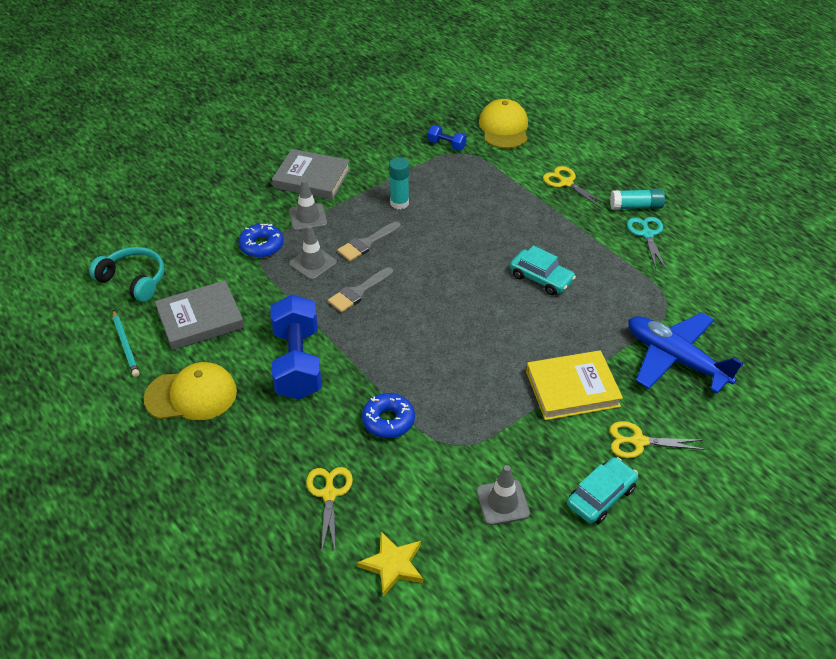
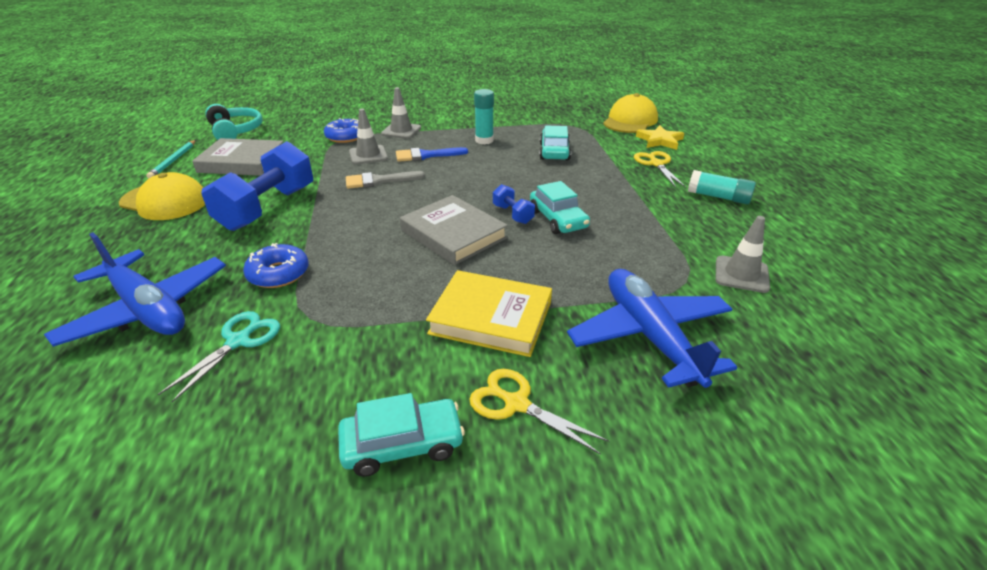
camera: 30 degrees right, 10 degrees down
grey book [272,149,350,200] -> grey book moved to [400,195,508,265]
yellow scissors [306,467,353,553] -> blue plane [44,232,226,347]
grey brush [337,222,401,261] -> blue brush [396,147,468,162]
yellow star [357,532,423,597] -> yellow star moved to [636,125,684,150]
blue dumbbell [428,125,466,151] -> blue dumbbell moved to [493,184,535,224]
grey traffic cone [477,465,530,525] -> grey traffic cone moved to [716,216,770,293]
turquoise scissors [627,217,666,269] -> turquoise scissors moved to [158,311,280,402]
none -> turquoise car [539,126,571,161]

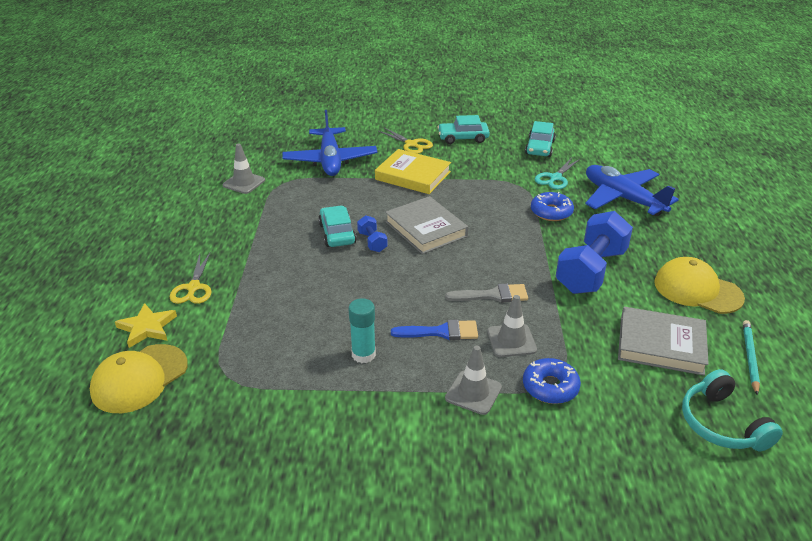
camera: 170 degrees left, 0 degrees up
turquoise car [539,126,571,161] -> turquoise car moved to [525,121,556,157]
turquoise glue stick [688,170,756,204] -> none

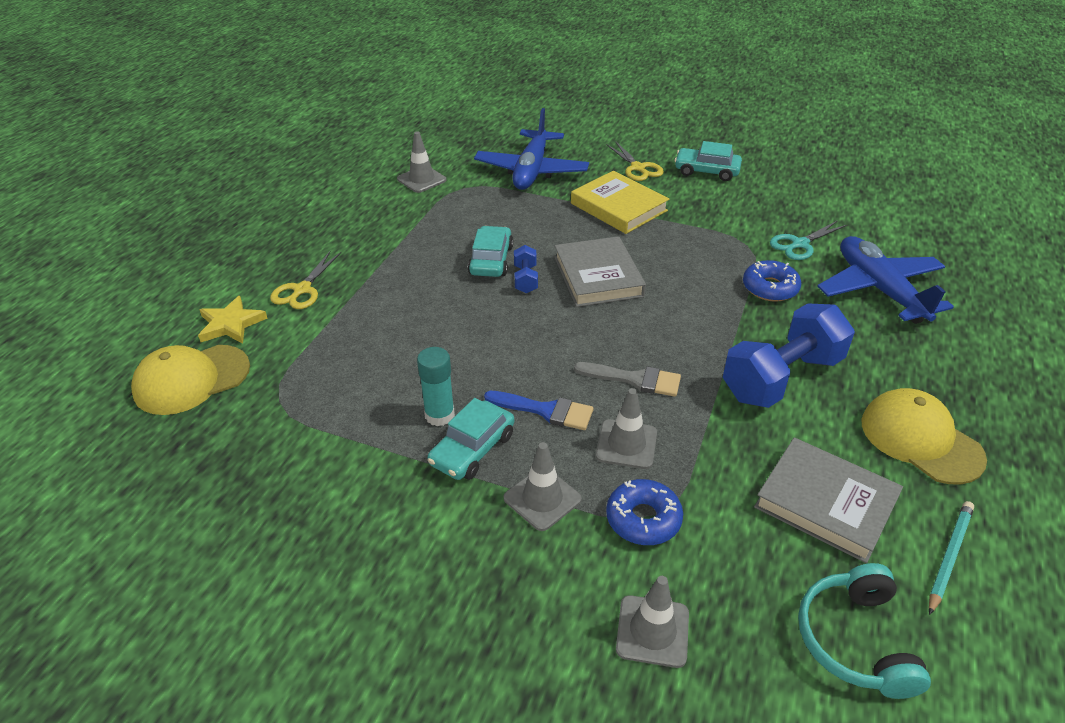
camera: 20 degrees right, 5 degrees up
turquoise car [525,121,556,157] -> turquoise car moved to [427,398,514,480]
none -> grey traffic cone [616,576,689,668]

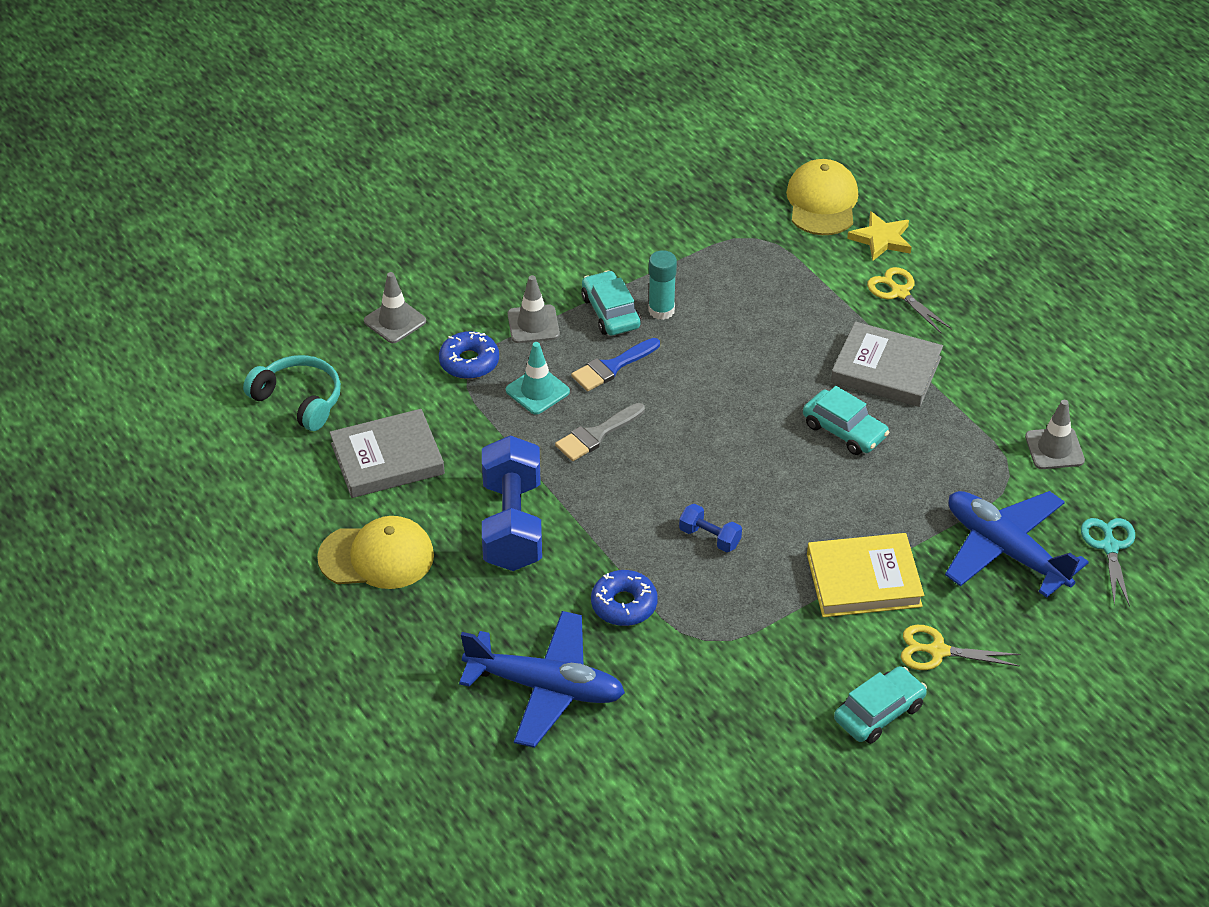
camera: 125 degrees right, 5 degrees up
blue dumbbell [514,245,538,293] -> blue dumbbell moved to [679,504,742,552]
grey book [554,236,646,307] -> grey book moved to [831,321,943,407]
grey traffic cone [596,388,657,469] -> turquoise traffic cone [506,342,570,415]
turquoise scissors [770,220,847,260] -> turquoise scissors moved to [1081,518,1135,607]
turquoise pencil [929,501,974,615] -> none

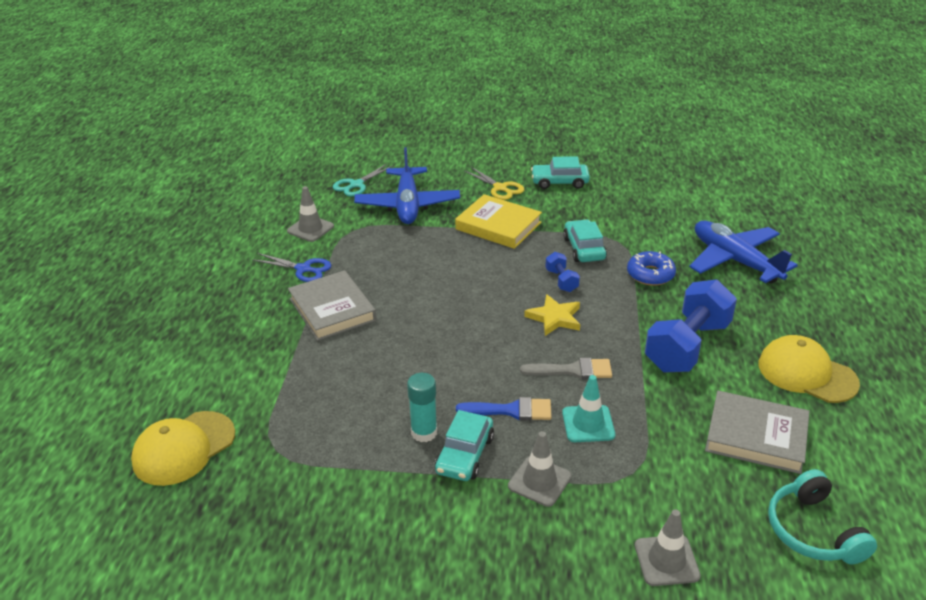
camera: 140 degrees left, 10 degrees down
blue donut [439,331,499,379] -> none
turquoise car [803,386,889,455] -> turquoise car moved to [563,219,607,262]
yellow star [847,211,911,261] -> yellow star moved to [524,294,580,336]
yellow scissors [867,267,952,334] -> none
none -> blue scissors [253,253,331,282]

